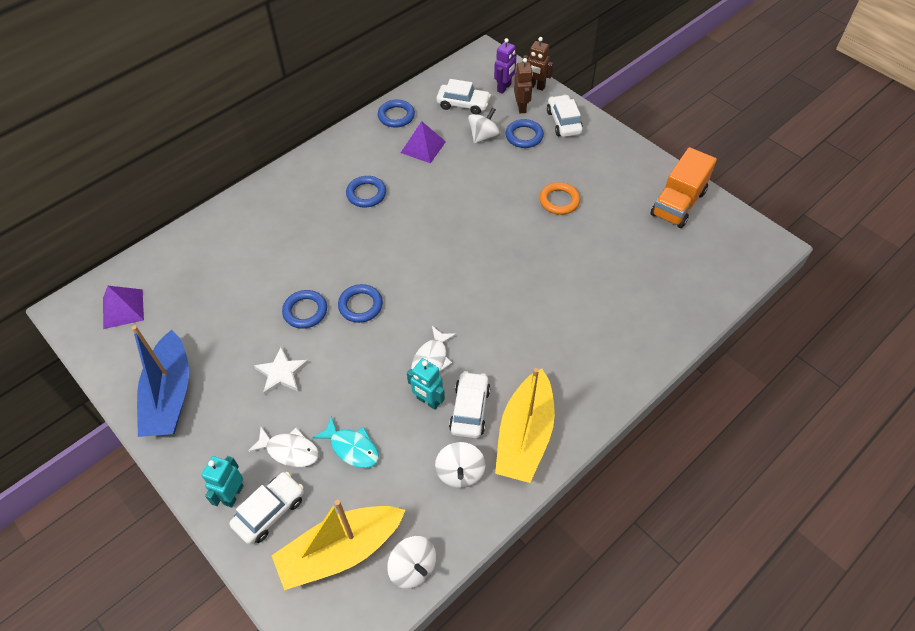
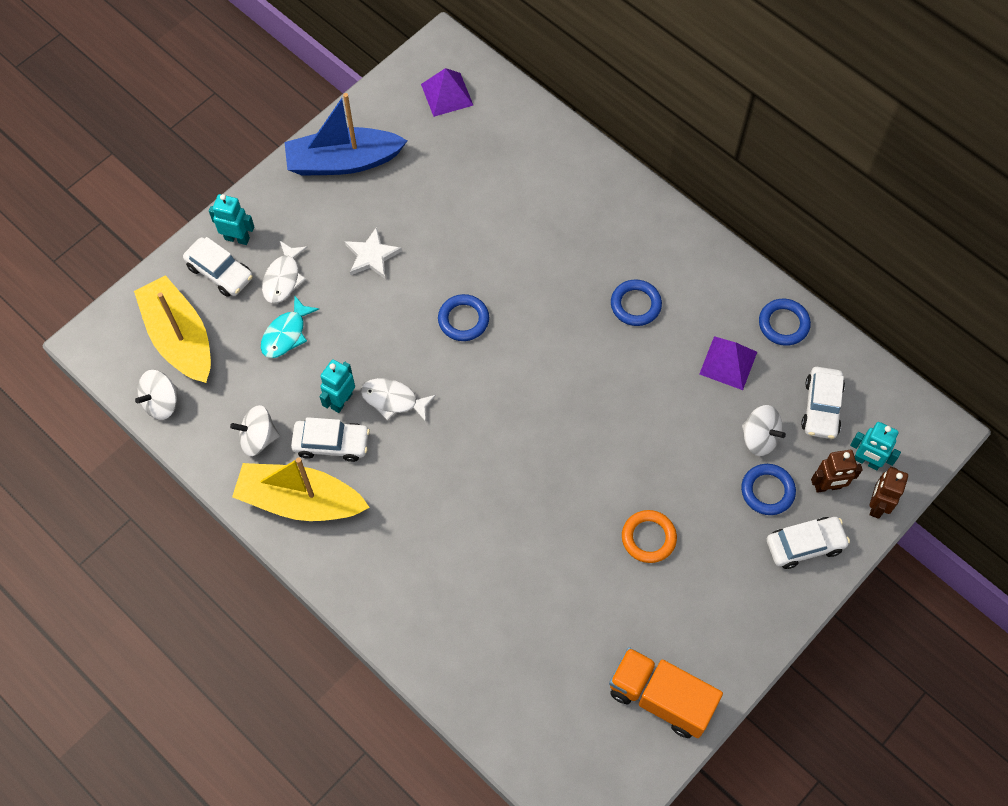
camera: 85 degrees right, 10 degrees up
blue ring [282,290,327,329] -> none
purple robot [494,38,517,94] -> turquoise robot [850,422,901,470]

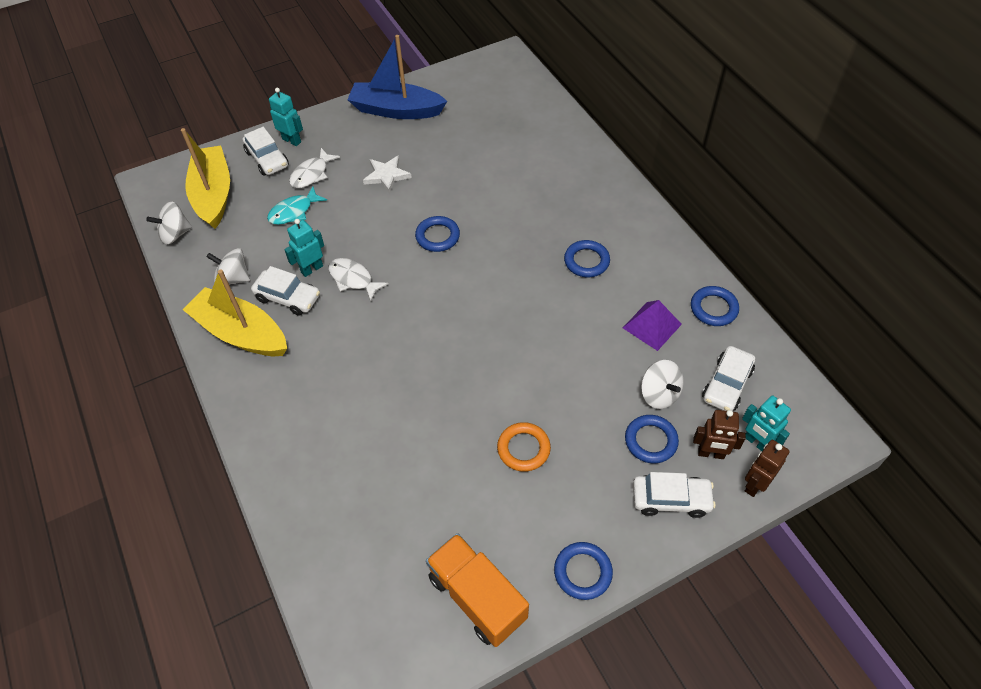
camera: 20 degrees right, 10 degrees down
purple pyramid [421,68,474,117] -> none
none -> blue ring [554,542,613,600]

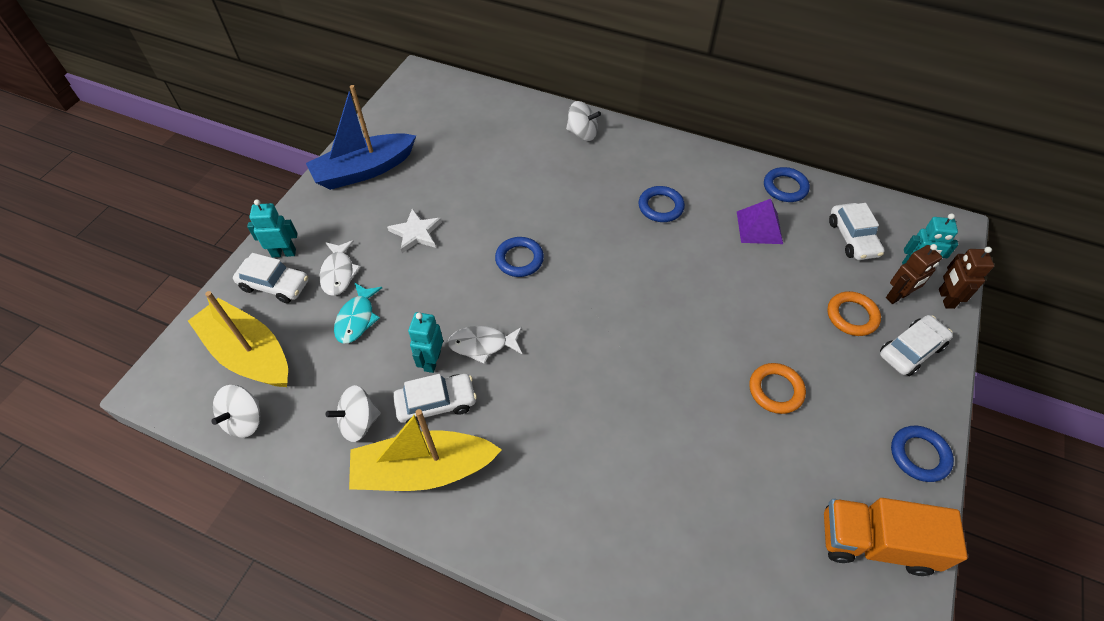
camera: 40 degrees left, 0 degrees up
blue ring [625,415,679,463] -> orange ring [827,291,881,336]
white spinning top [641,360,684,409] -> white spinning top moved to [566,101,601,141]

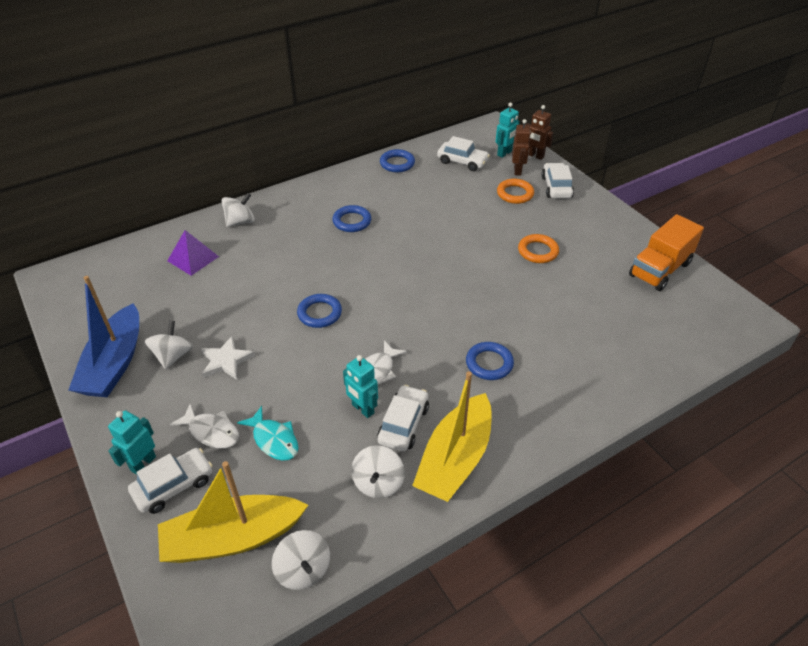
camera: 55 degrees left, 10 degrees down
purple pyramid [737,199,783,244] -> purple pyramid moved to [167,230,219,276]
blue ring [891,426,954,482] -> blue ring moved to [466,342,514,380]
none -> white spinning top [145,320,193,370]

